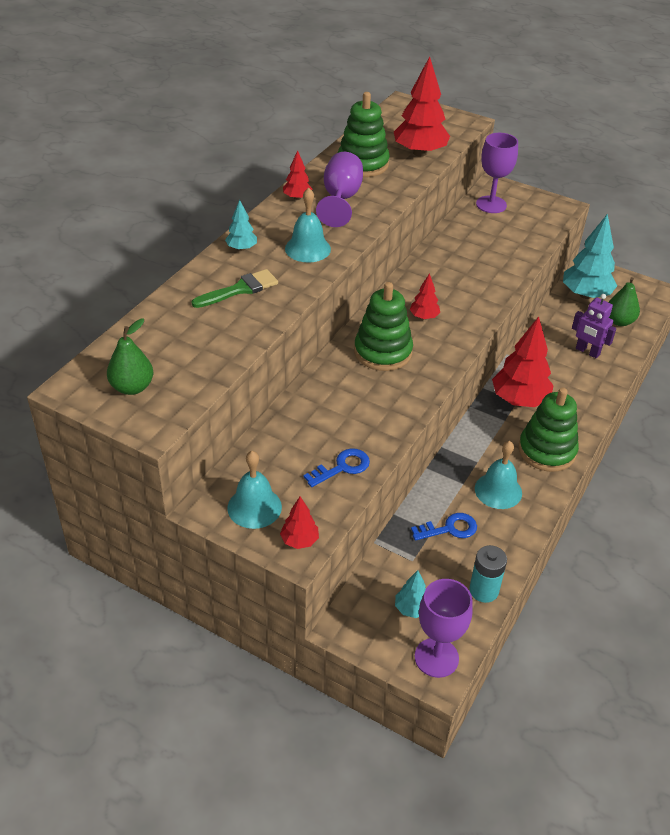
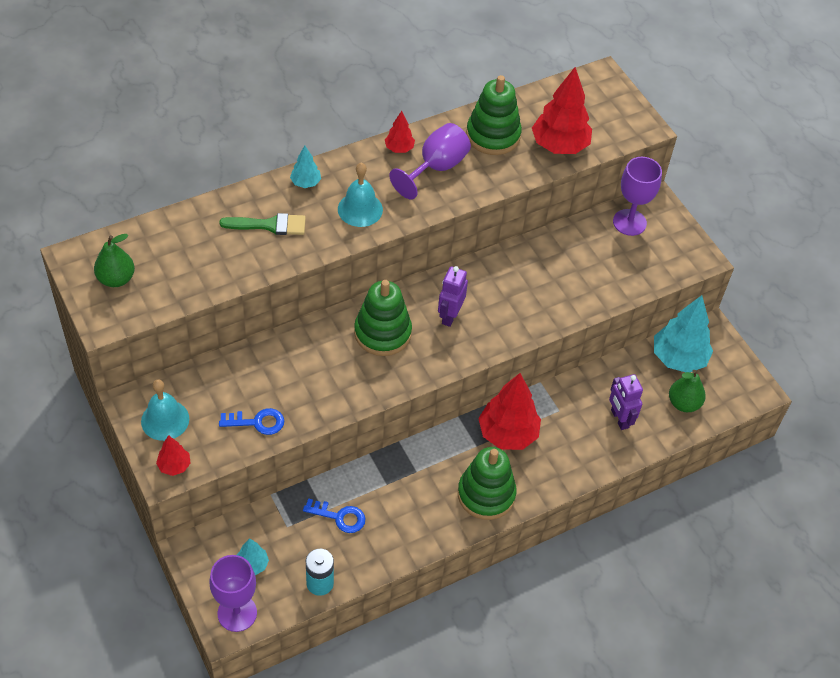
camera: 30 degrees right, 10 degrees up
red tree [410,273,440,320] -> purple robot [438,266,468,327]
turquoise bell [475,441,522,509] -> none

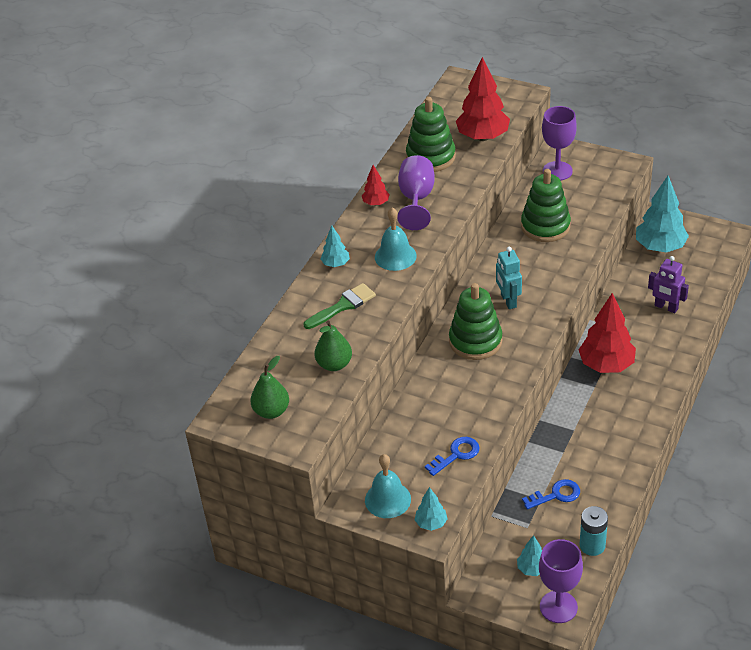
camera: 30 degrees left, 10 degrees down
red tree [156,435,190,476] -> turquoise tree [415,487,447,531]
purple robot [438,266,468,327] -> turquoise robot [496,247,522,309]
green stacking toy [458,447,517,520] -> green stacking toy moved to [521,169,571,242]
green pear [669,370,706,412] -> green pear moved to [314,320,352,371]

